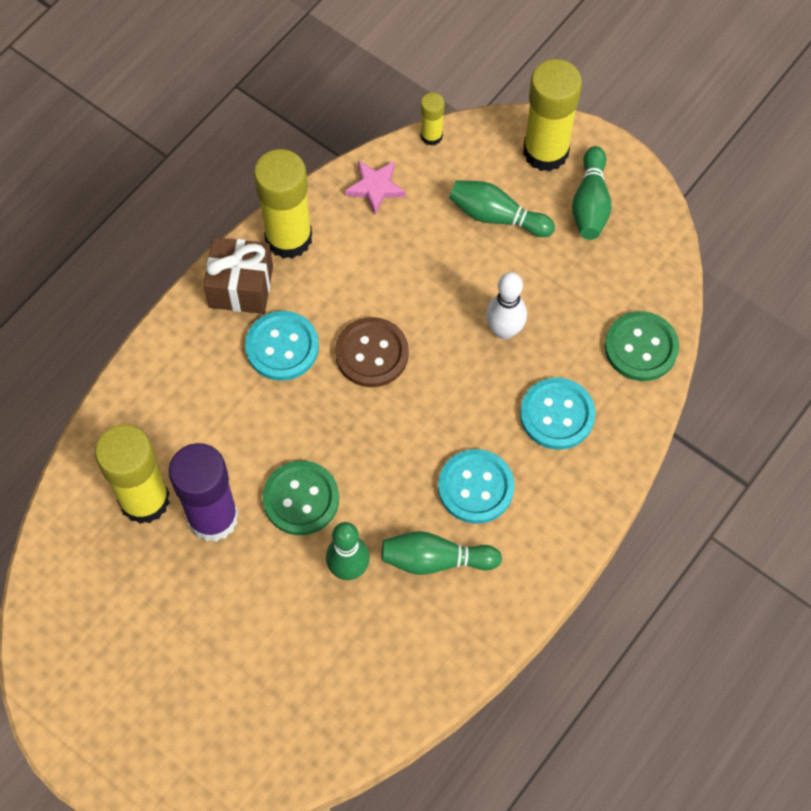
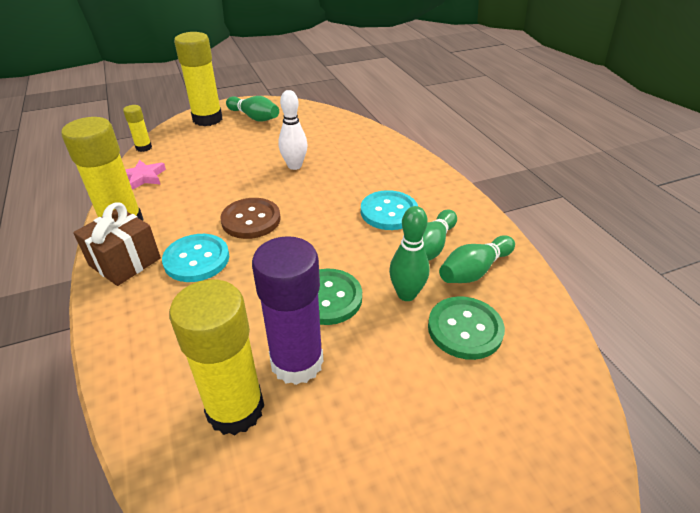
camera: 60 degrees left, 25 degrees down
green bowling pin [449,180,555,237] -> green bowling pin moved to [439,235,515,283]
turquoise button [520,378,596,450] -> none
green button [605,311,679,381] -> green button moved to [428,297,505,360]

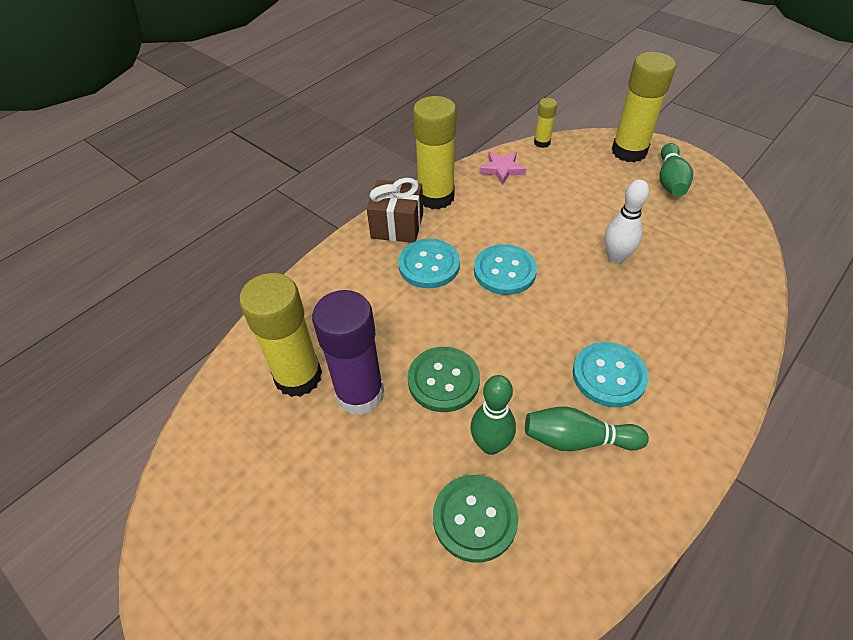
camera: 65 degrees right, 10 degrees up
brown button [220,198,281,239] -> turquoise button [474,244,537,295]
green bowling pin [439,235,515,283] -> none

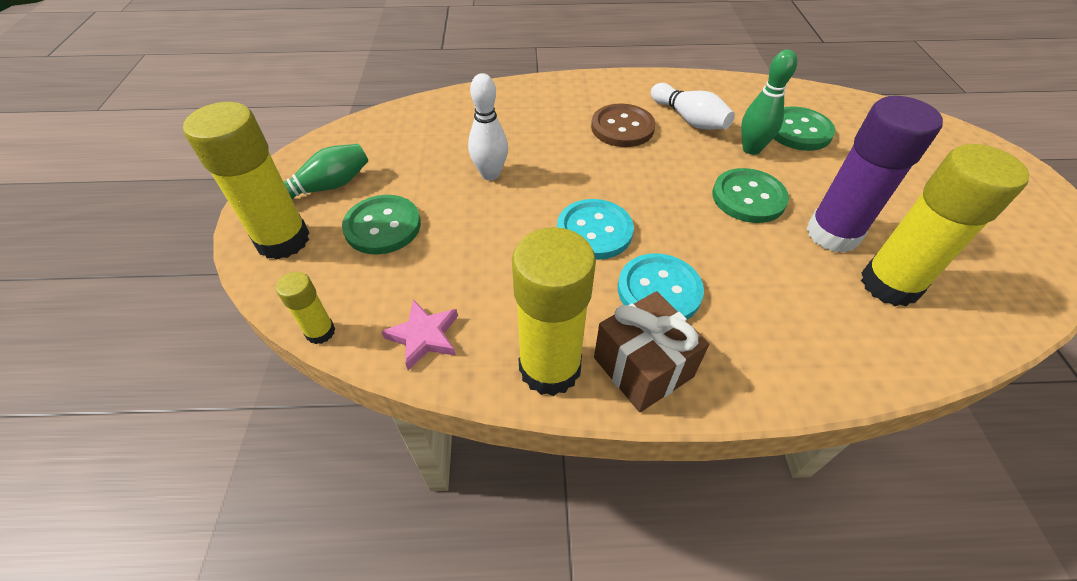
camera: 135 degrees left, 0 degrees up
green bowling pin [525,406,649,451] -> white bowling pin [651,83,735,130]
turquoise button [573,342,649,407] -> brown button [591,104,655,147]
none -> green button [342,195,421,255]

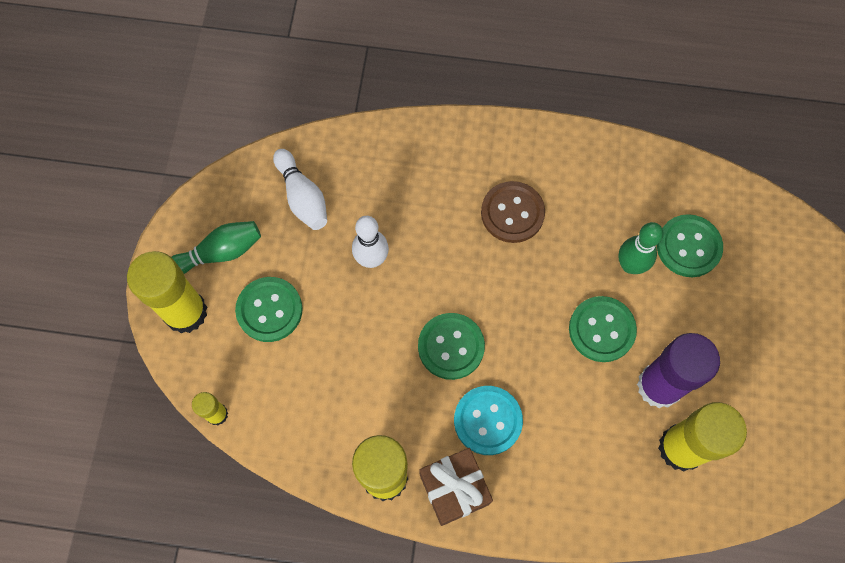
camera: 10 degrees right, 20 degrees up
pink star [381,299,458,370] -> none
turquoise button [557,199,634,260] -> green button [418,313,485,380]
white bowling pin [651,83,735,130] -> white bowling pin moved to [273,149,327,230]

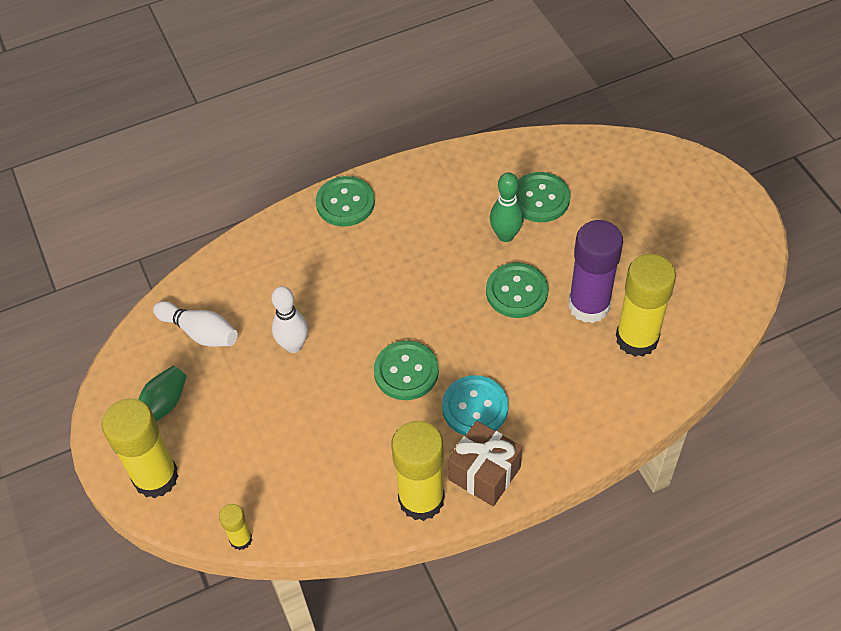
camera: 30 degrees left, 15 degrees down
green button [235,277,303,342] -> green button moved to [316,176,375,227]
brown button [481,181,545,243] -> none

